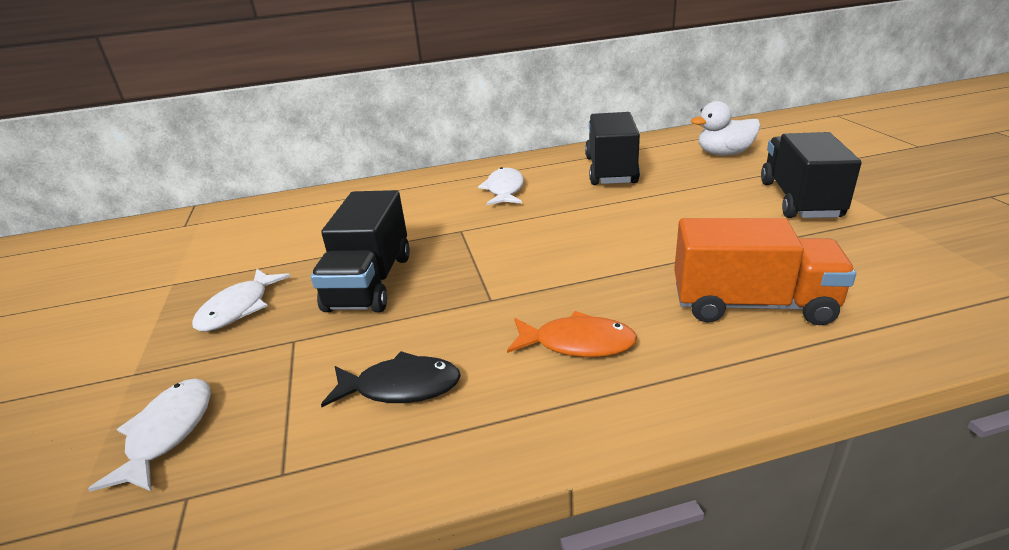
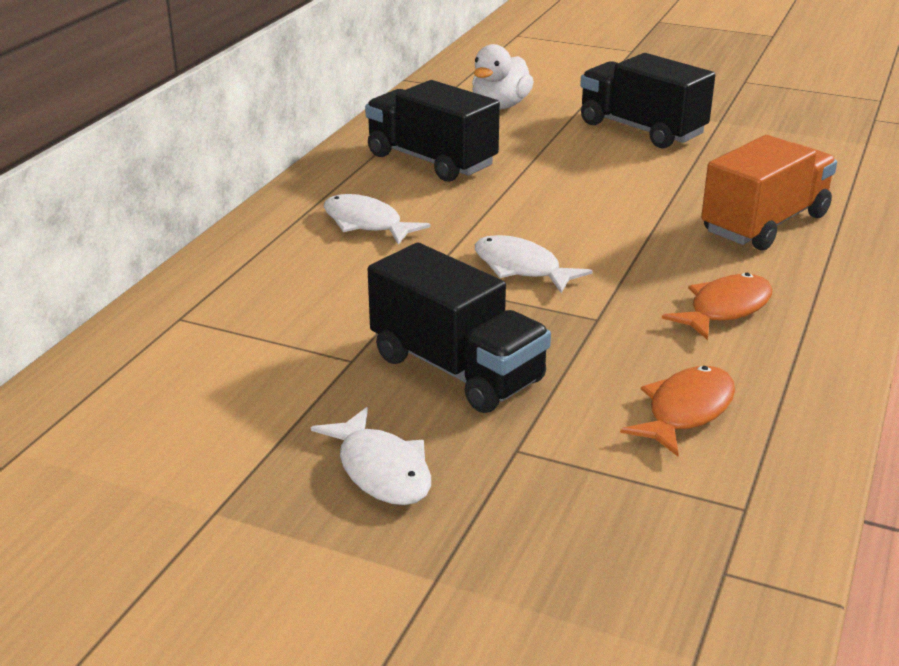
camera: 55 degrees left, 0 degrees up
white fish [88,378,211,492] -> white fish moved to [475,235,593,293]
black fish [321,351,461,407] -> orange fish [620,366,735,456]

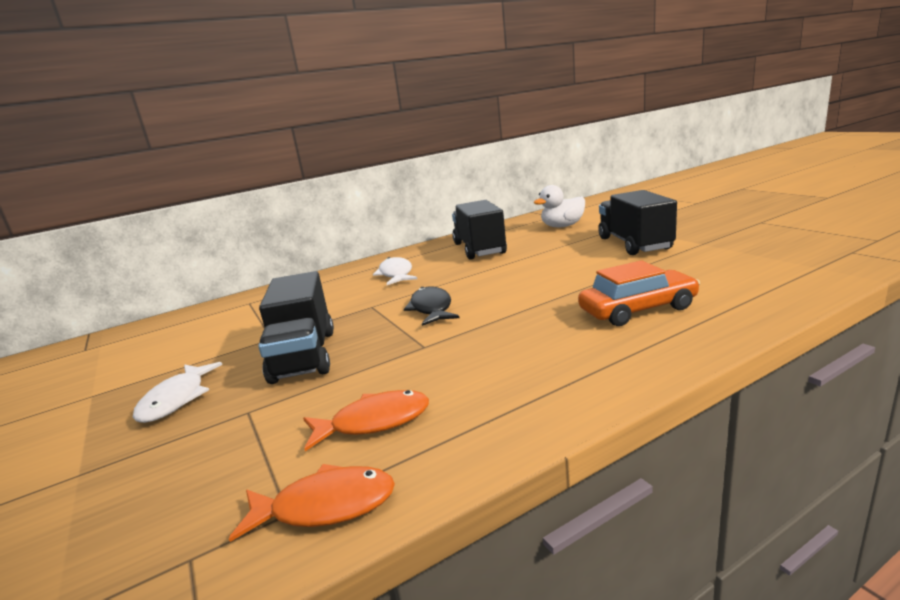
camera: 40 degrees right, 10 degrees down
white fish [475,235,593,293] -> black fish [404,286,459,326]
orange fish [662,273,772,340] -> orange fish moved to [229,464,395,542]
orange truck [701,135,837,250] -> orange car [578,260,700,326]

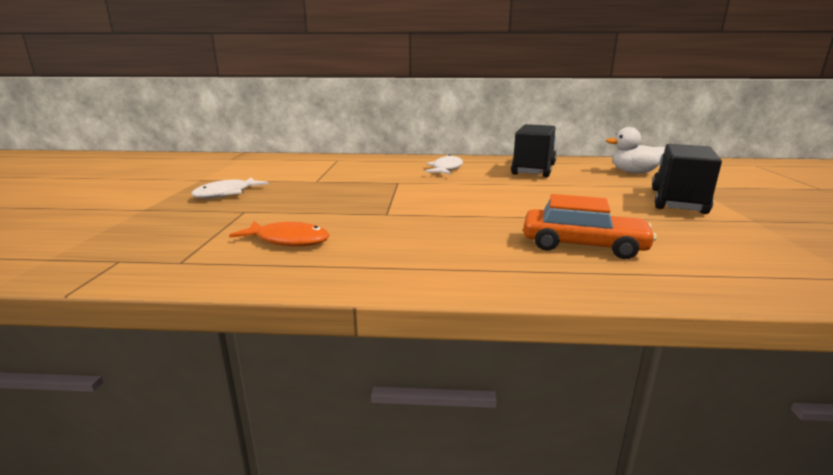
camera: 30 degrees right, 0 degrees up
orange fish [229,464,395,542] -> none
black truck [258,271,334,384] -> none
black fish [404,286,459,326] -> none

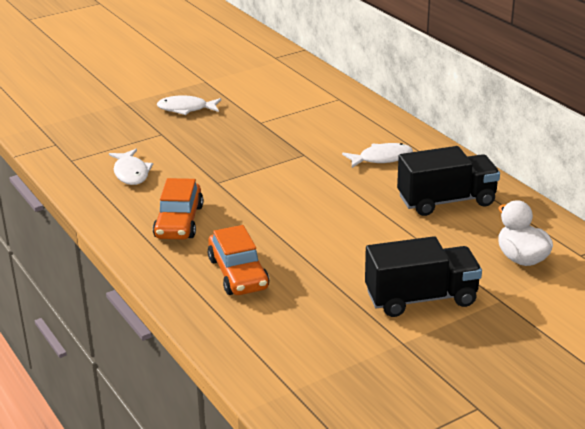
camera: 55 degrees right, 10 degrees up
orange fish [229,221,329,246] -> white fish [109,149,153,185]
none -> orange car [153,178,203,240]

